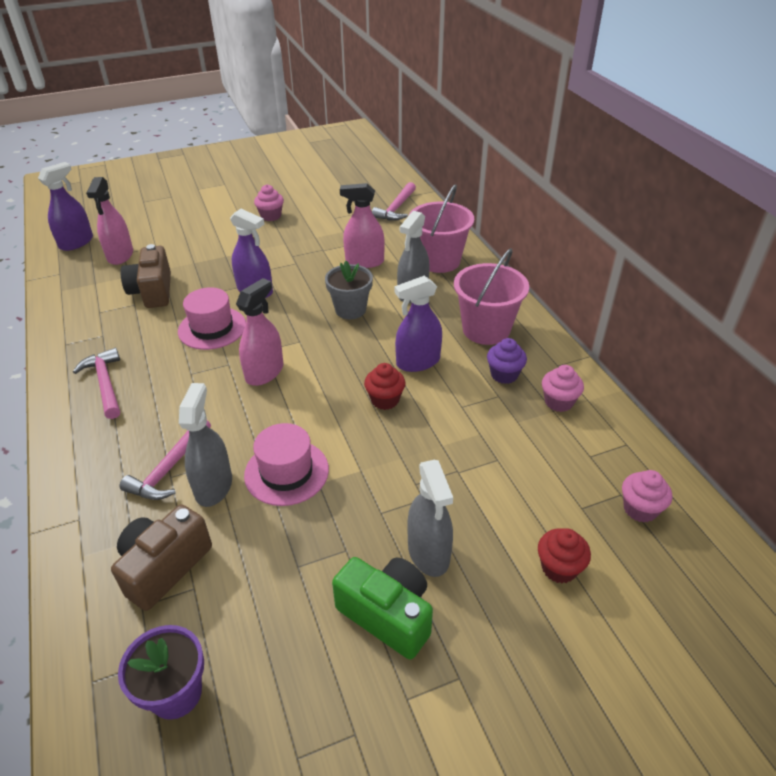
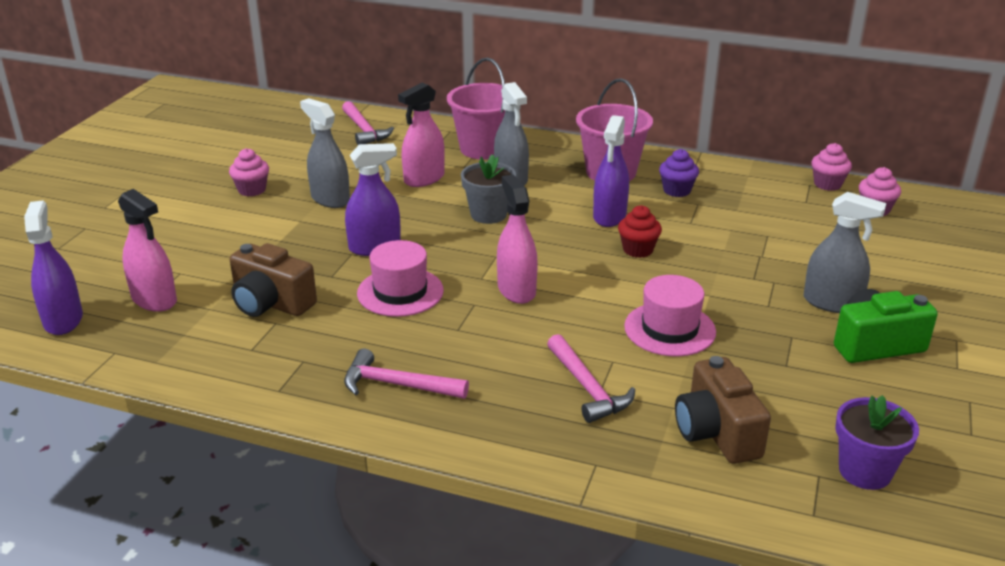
camera: 50 degrees left, 10 degrees down
grey spray bottle [179,383,232,507] -> grey spray bottle moved to [300,98,350,208]
red cupcake [538,528,591,583] -> none
pink cupcake [542,365,584,412] -> pink cupcake moved to [811,143,852,191]

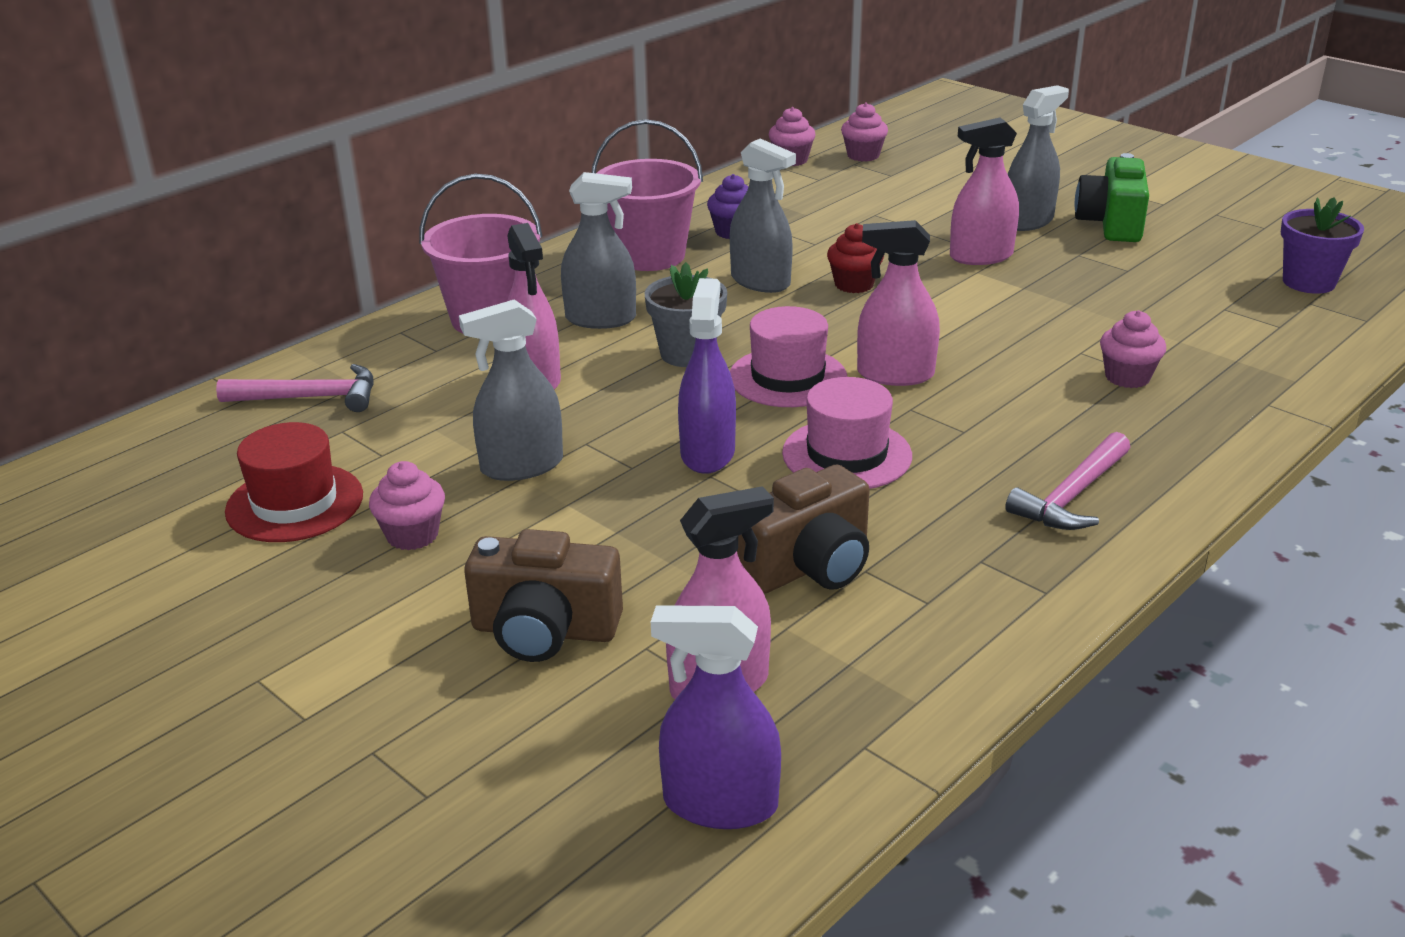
camera: 65 degrees left, 0 degrees up
pink hammer [547,334,635,423] -> pink cupcake [1100,310,1166,388]
purple spray bottle [593,115,629,227] -> grey spray bottle [730,139,796,293]
pink hat [624,275,716,356] -> pink hat moved to [730,306,847,407]
brown camera [675,356,771,464] -> brown camera moved to [464,529,623,662]
none -> red hat [225,422,363,542]
none -> pink spray bottle [950,117,1019,265]

